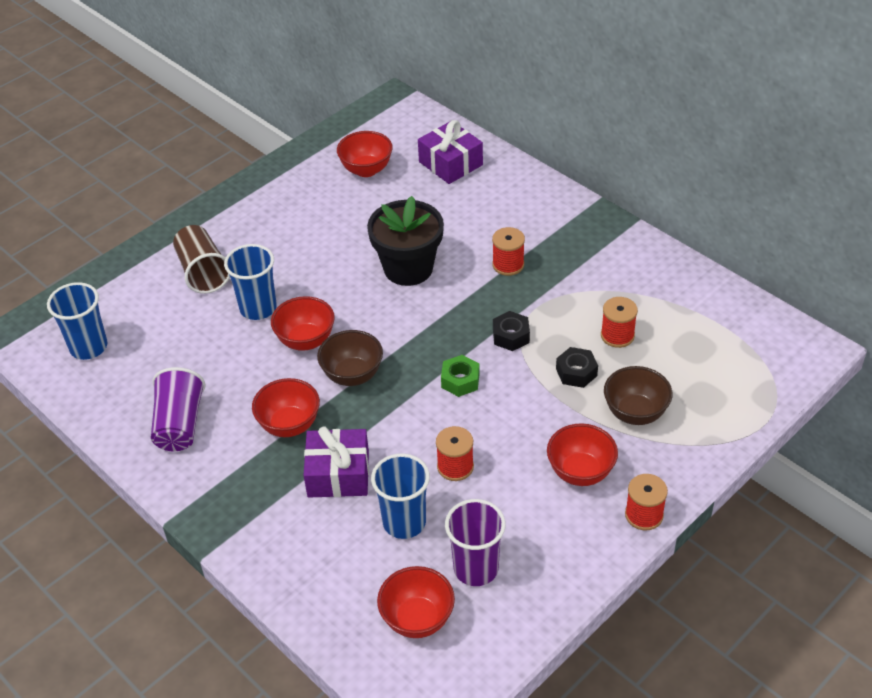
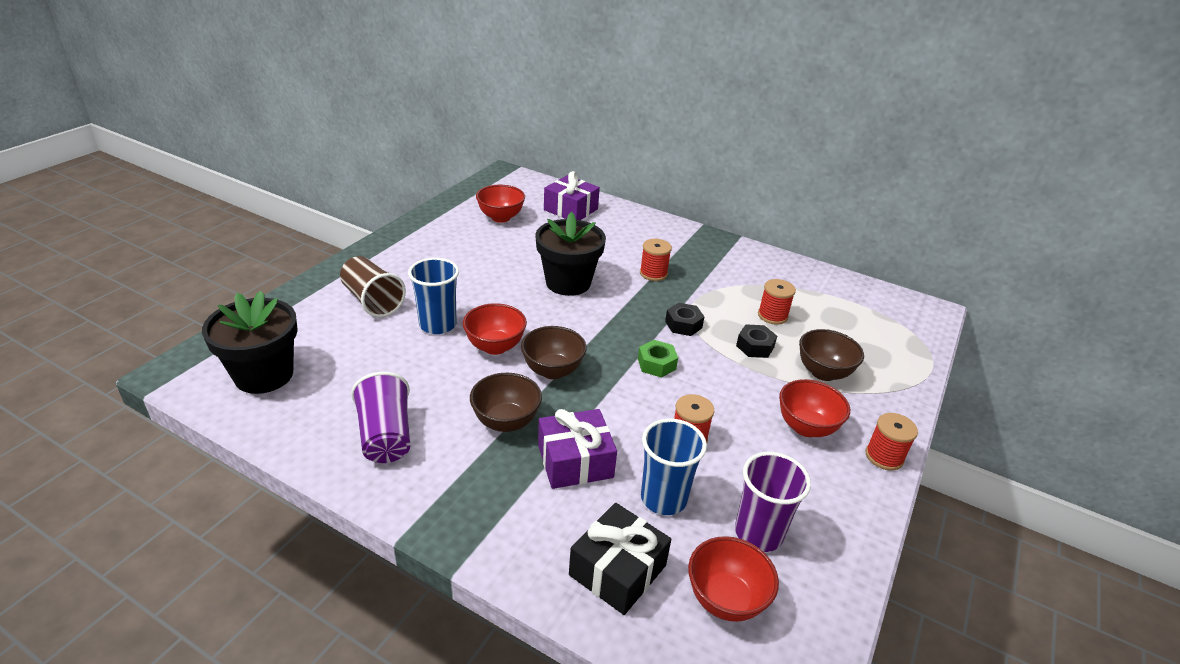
camera: 20 degrees left, 10 degrees down
blue cup [47,282,108,360] -> black flower pot [202,291,298,394]
red bowl [252,378,320,437] -> brown bowl [470,373,542,432]
none -> black gift [569,503,671,615]

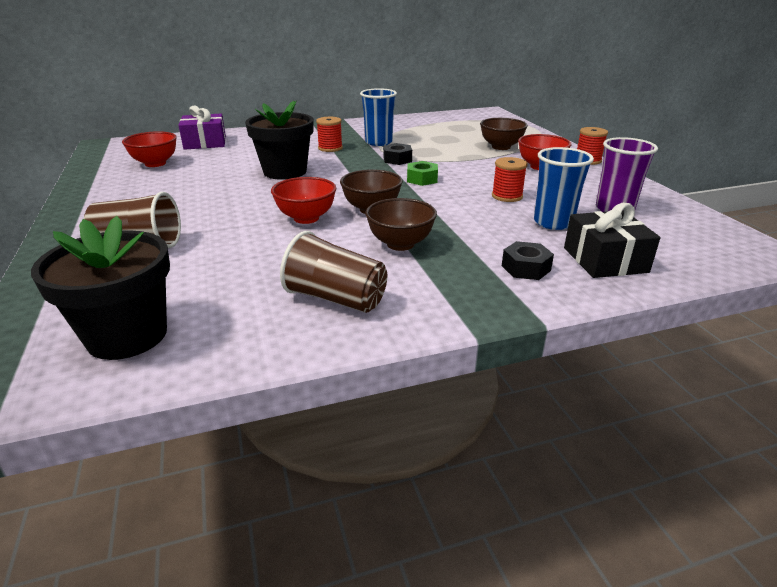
camera: 45 degrees left, 5 degrees down
purple cup [351,372,410,463] -> brown cup [280,231,387,313]
blue cup [408,258,459,334] -> blue cup moved to [360,88,397,146]
purple gift [538,409,617,489] -> none
red bowl [688,536,779,622] -> none
black nut [736,324,777,358] -> black nut moved to [502,241,554,280]
red spool [758,279,796,325] -> none

